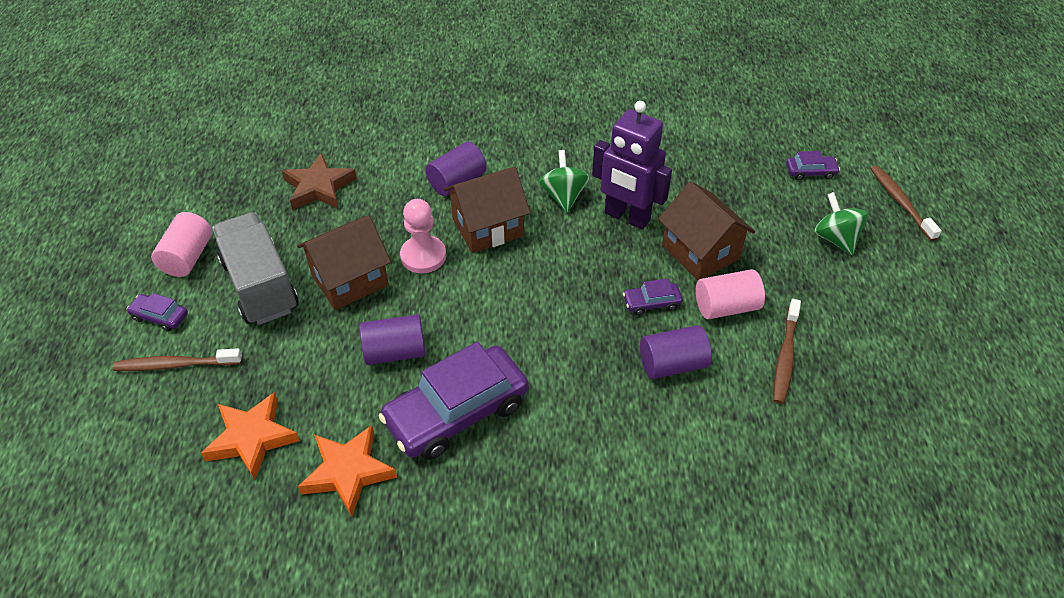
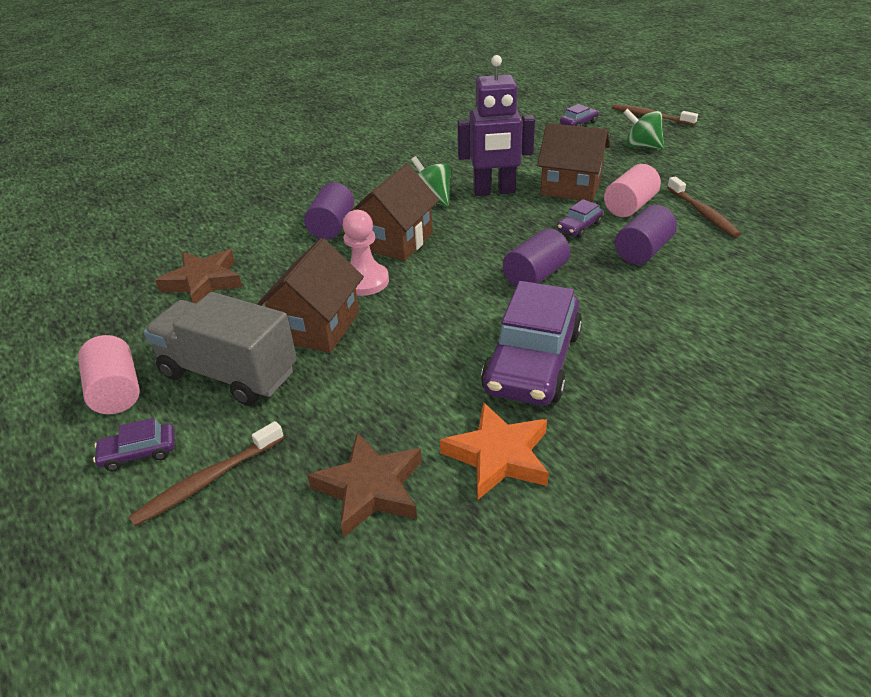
camera: 35 degrees left, 10 degrees down
orange star [201,392,300,480] -> brown star [307,432,422,538]
purple cylinder [360,314,426,365] -> purple cylinder moved to [503,228,570,287]

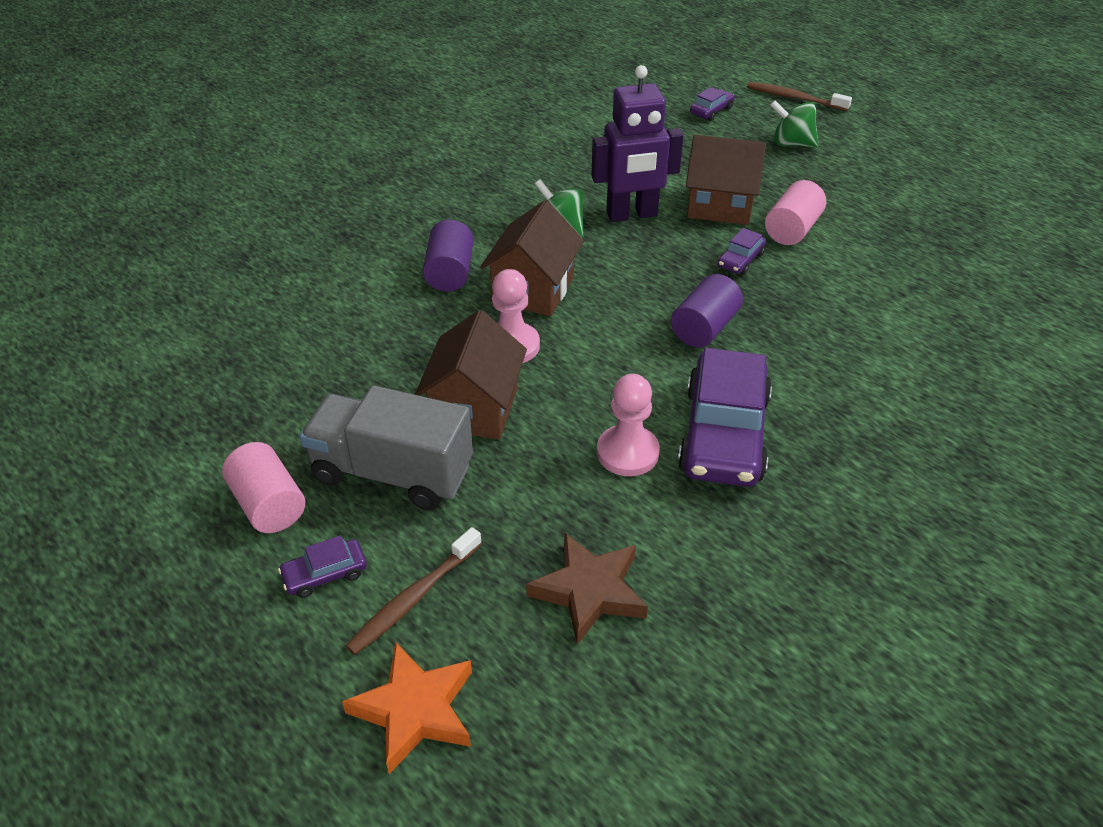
camera: 10 degrees left, 5 degrees up
brown star [155,249,242,304] -> none
orange star [440,402,549,500] -> orange star moved to [342,642,472,774]
purple cylinder [615,205,677,265] -> none
brown toothbrush [667,177,741,237] -> none
none -> pink pawn [597,374,660,476]

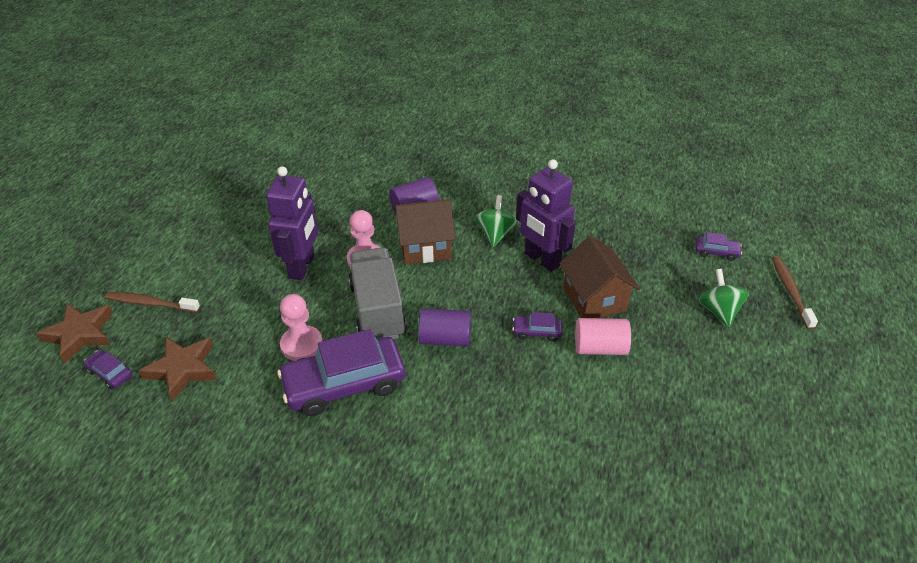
camera: 60 degrees right, 0 degrees up
pink cylinder [222,442,305,533] -> none
purple car [278,535,367,598] -> purple car moved to [84,350,132,389]
grey truck [300,385,473,510] -> grey truck moved to [348,247,407,339]
orange star [342,642,472,774] -> brown star [36,303,113,364]
brown house [415,310,527,440] -> purple robot [266,166,318,280]

